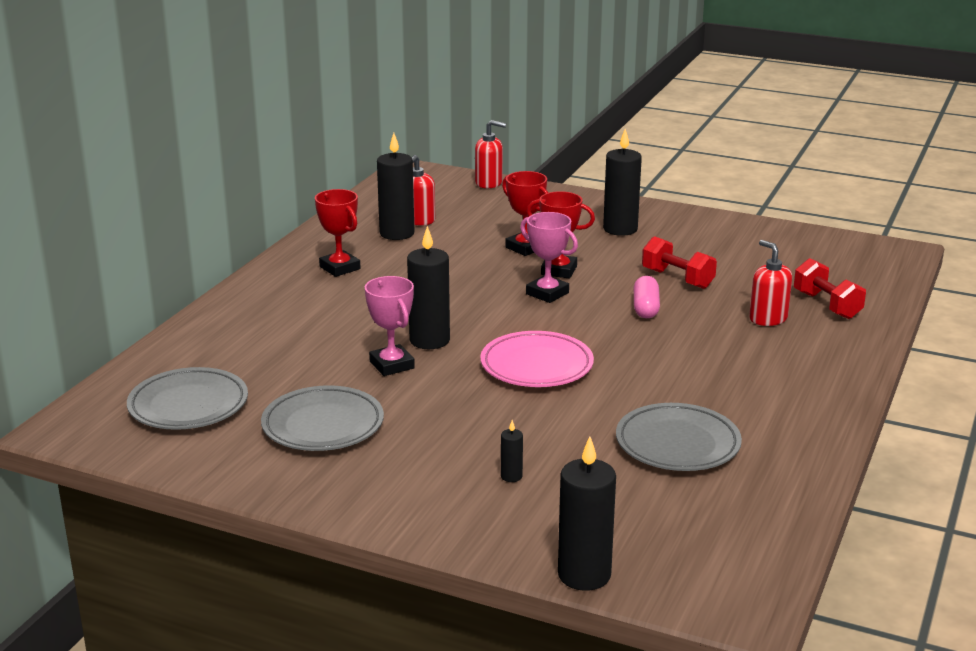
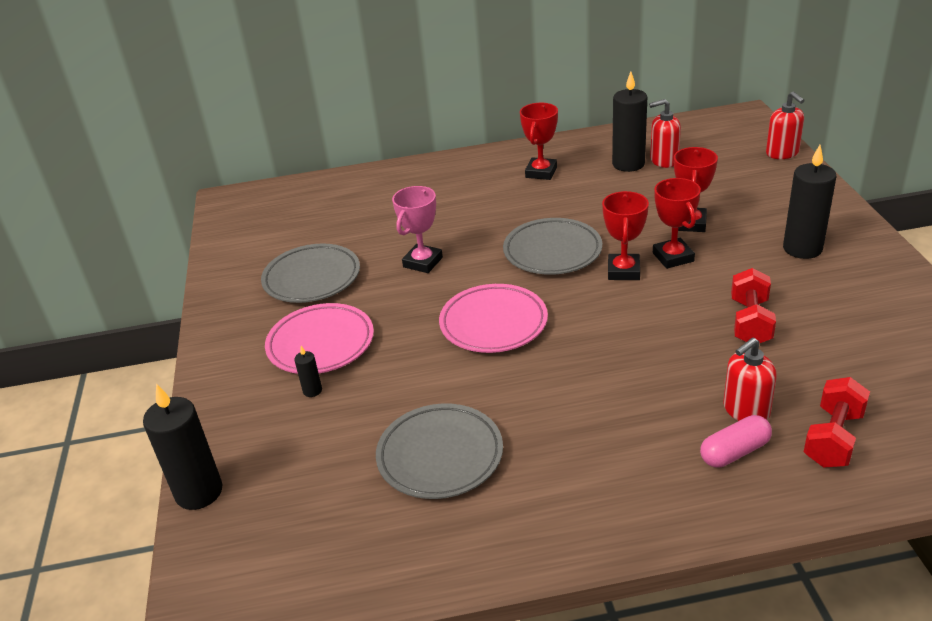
camera: 60 degrees right, 10 degrees up
grey plate [127,367,248,430] -> grey plate moved to [503,218,602,275]
black candle [407,226,450,349] -> none
pink trophy [520,212,578,303] -> red trophy [602,191,649,280]
pink capsule [634,276,660,318] -> pink capsule moved to [700,415,772,468]
red soap dispenser [749,240,792,326] -> red soap dispenser turned 150 degrees counterclockwise [723,337,777,421]
none -> pink plate [265,303,374,374]

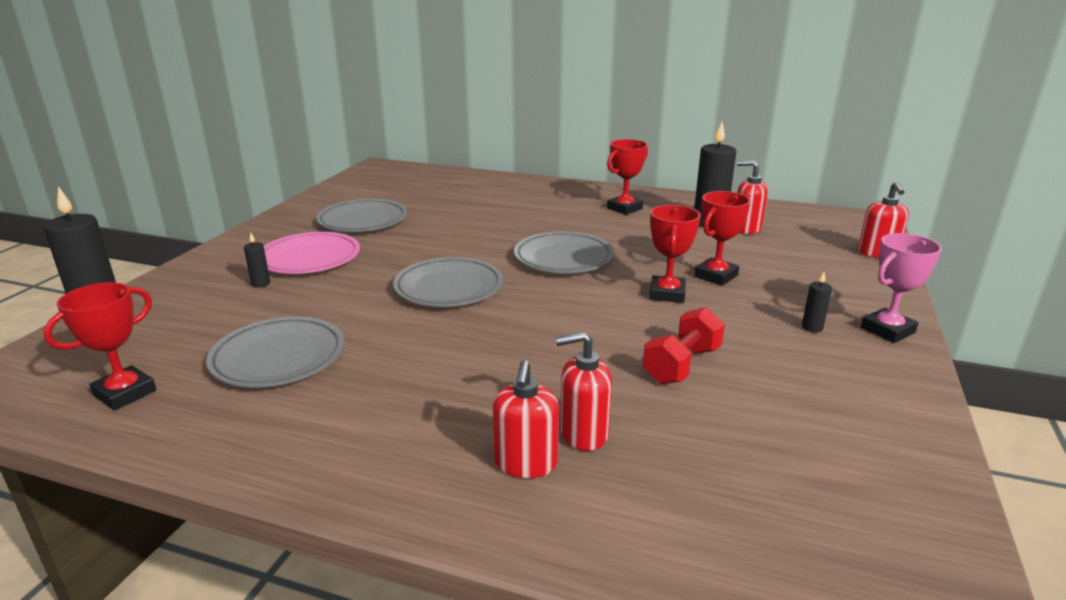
camera: 25 degrees right, 10 degrees down
pink trophy [392,186,443,273] -> pink trophy moved to [861,233,942,343]
pink plate [439,284,548,353] -> grey plate [393,257,503,307]
red trophy [602,191,649,280] -> red trophy moved to [43,282,156,410]
pink capsule [700,415,772,468] -> red soap dispenser [493,360,559,478]
black candle [783,145,836,259] -> black candle [802,272,832,332], size x0.45
red dumbbell [804,377,870,468] -> none

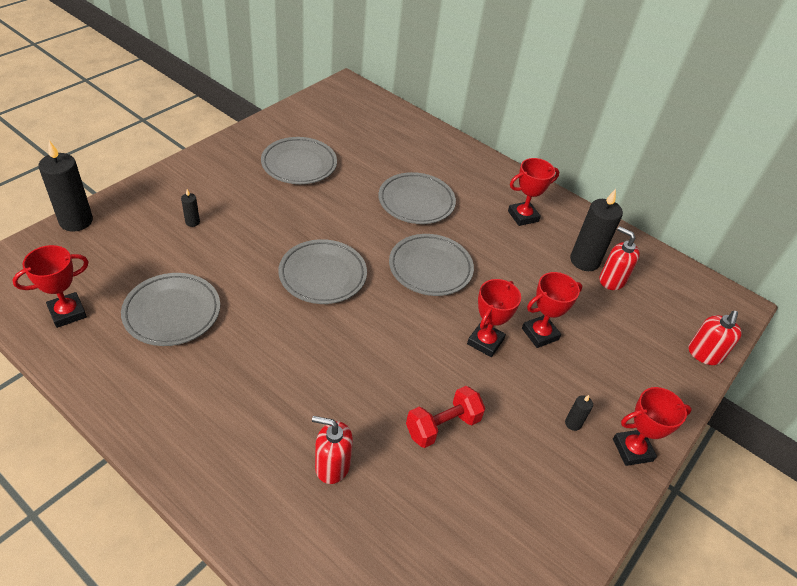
camera: 15 degrees right, 20 degrees up
pink plate [264,232,360,274] -> none
red soap dispenser [493,360,559,478] -> none
pink trophy [861,233,942,343] -> red trophy [613,387,692,466]
none -> grey plate [378,172,456,224]

